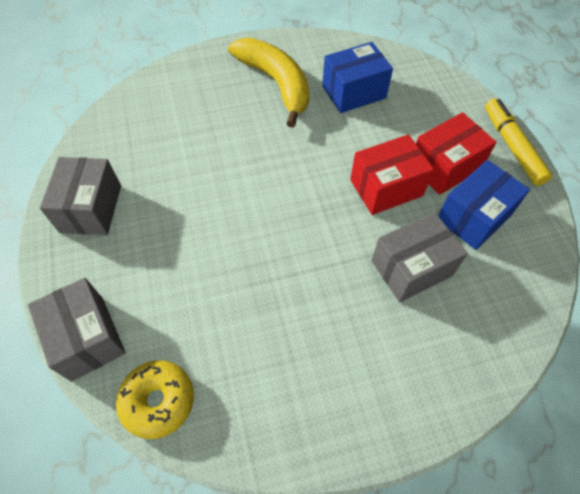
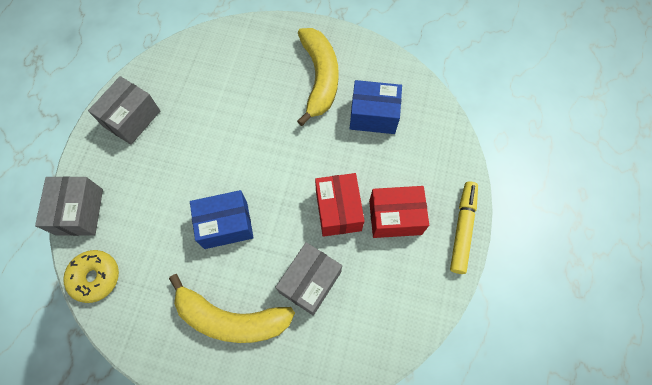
camera: 30 degrees right, 10 degrees up
red box [350,134,434,215] -> red box turned 75 degrees clockwise [315,173,365,237]
grey box [372,212,468,302] -> grey box turned 60 degrees counterclockwise [275,242,342,316]
blue box [438,160,530,250] -> blue box moved to [190,190,254,249]
none -> yellow banana [169,274,295,343]

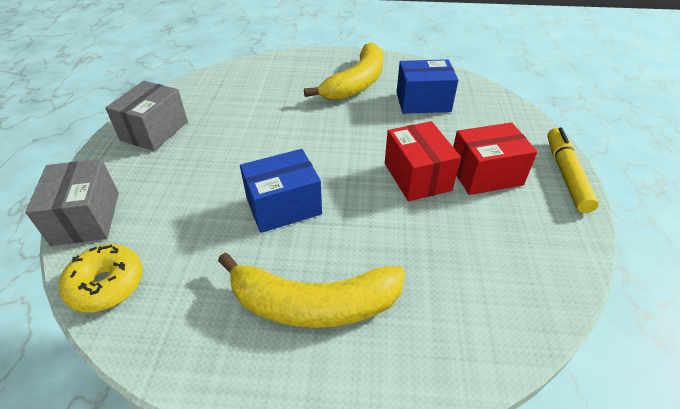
camera: 10 degrees left, 25 degrees down
grey box [275,242,342,316] -> none
yellow banana [297,28,339,126] -> yellow banana turned 45 degrees clockwise [304,42,383,100]

